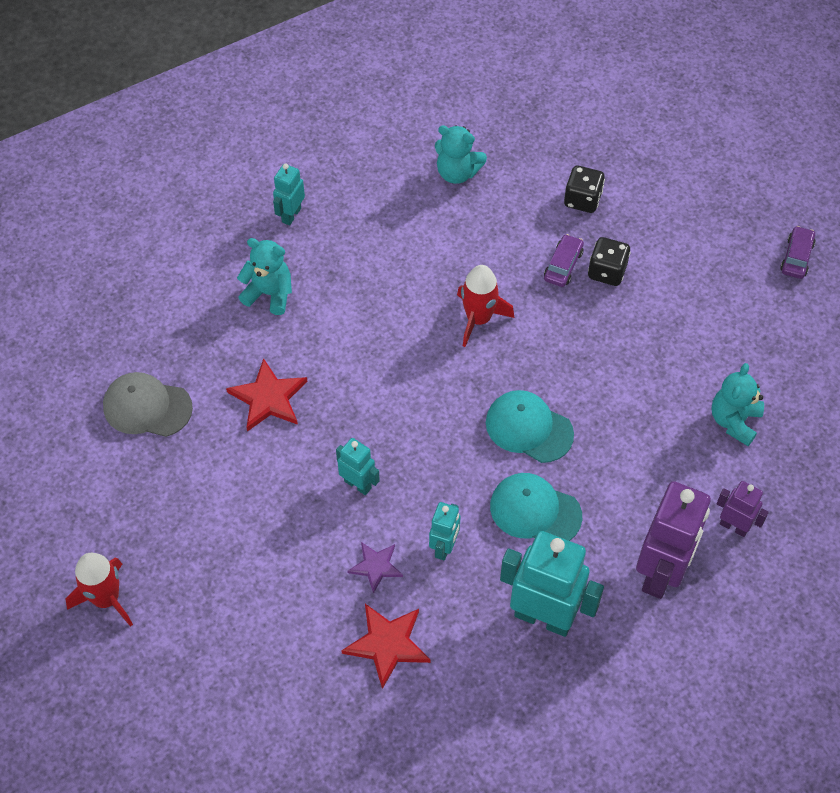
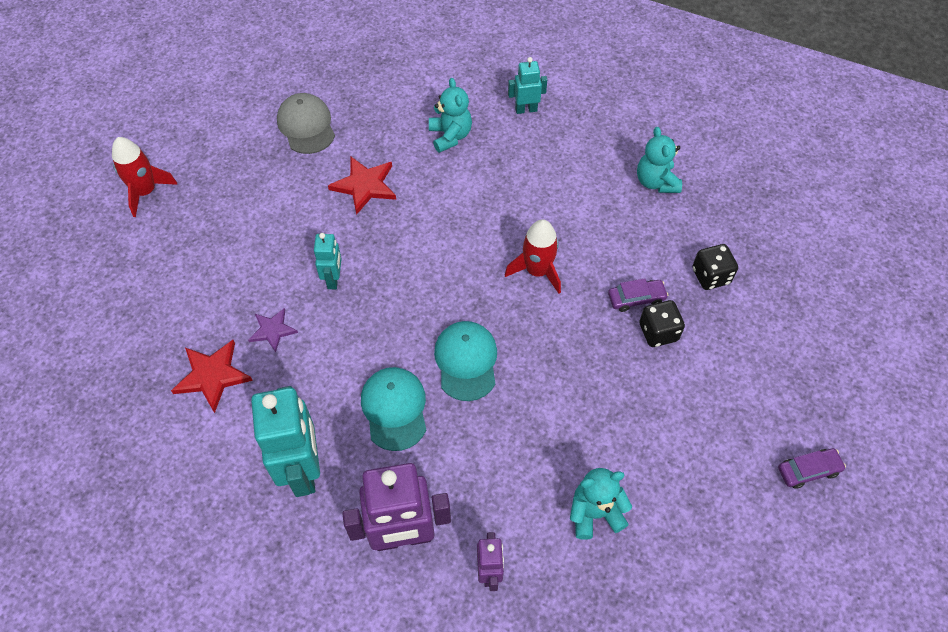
camera: 55 degrees right, 0 degrees up
turquoise robot [429,502,461,561] -> none

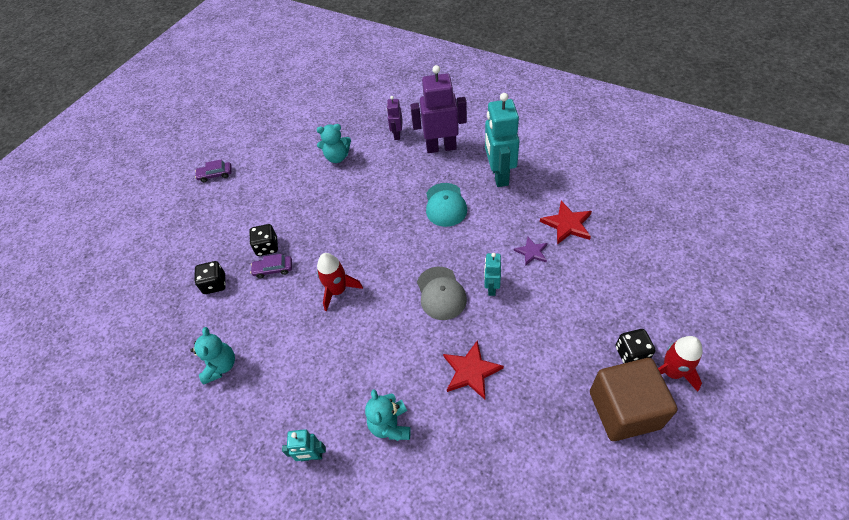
camera: 170 degrees left, 5 degrees down
grey cap [277,93,335,154] -> grey cap moved to [417,267,467,320]
turquoise cap [434,321,497,401] -> none
none -> brown cube [590,358,678,441]
none -> black dice [616,329,655,363]

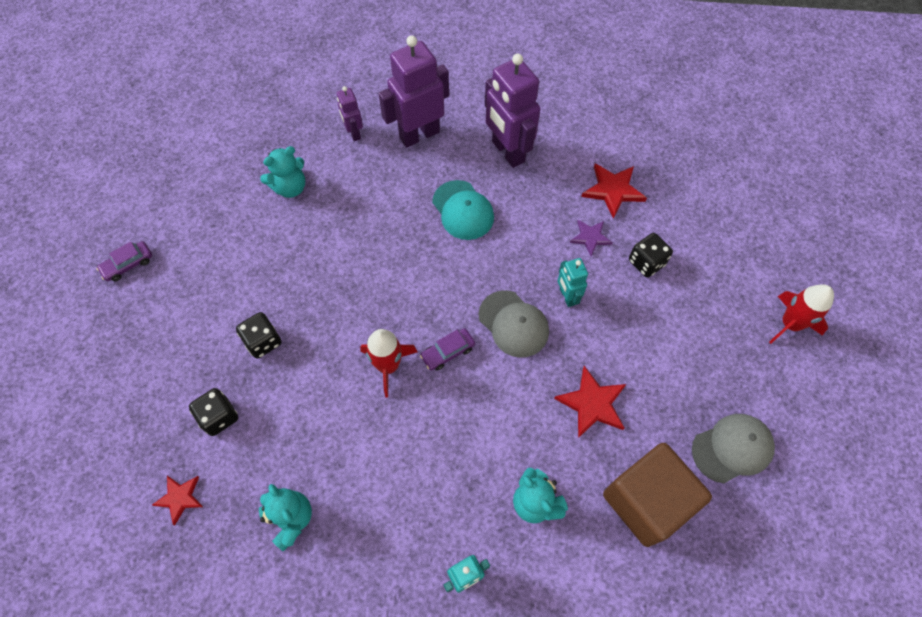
camera: 30 degrees left, 10 degrees up
purple car [250,254,292,278] -> purple car moved to [420,328,475,371]
turquoise robot [485,93,520,187] -> purple robot [485,54,540,168]
brown cube [590,358,678,441] -> brown cube moved to [603,443,712,547]
black dice [616,329,655,363] -> black dice moved to [629,233,673,277]
none -> red star [152,476,203,525]
none -> grey cap [692,414,775,483]

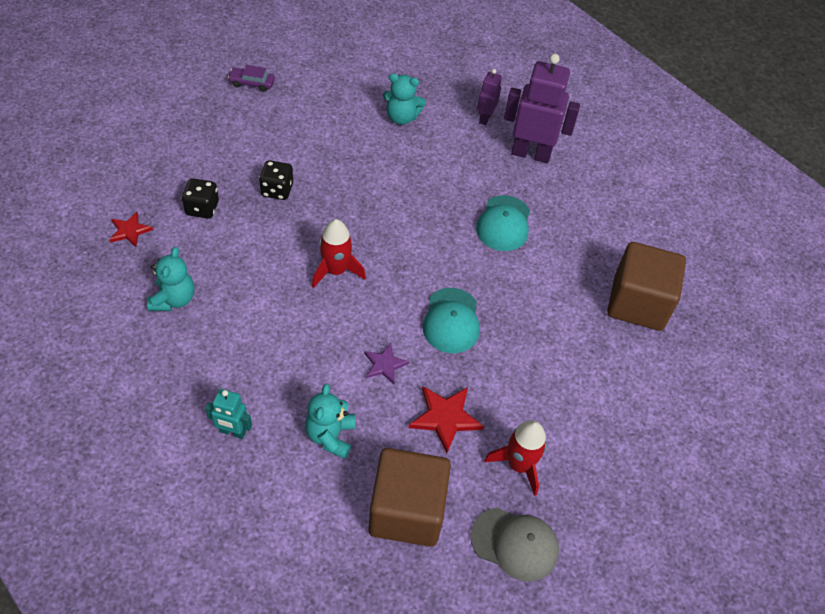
camera: 40 degrees right, 10 degrees down
purple car [420,328,475,371] -> none
grey cap [479,290,549,358] -> turquoise cap [423,288,480,353]
purple robot [485,54,540,168] -> none
turquoise robot [557,258,588,307] -> none
purple star [570,220,613,256] -> purple star moved to [364,343,409,384]
red star [581,163,647,219] -> brown cube [607,242,686,331]
black dice [629,233,673,277] -> none
red rocket [769,284,834,344] -> red rocket moved to [484,420,547,496]

